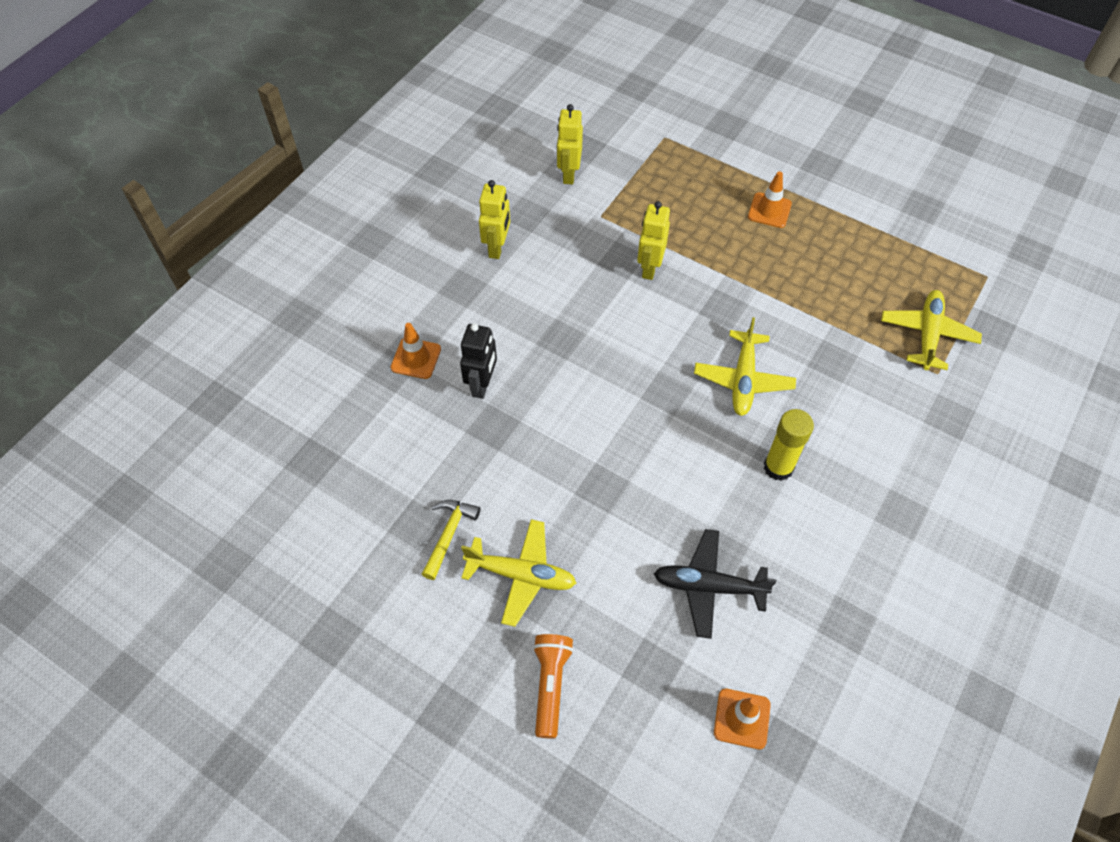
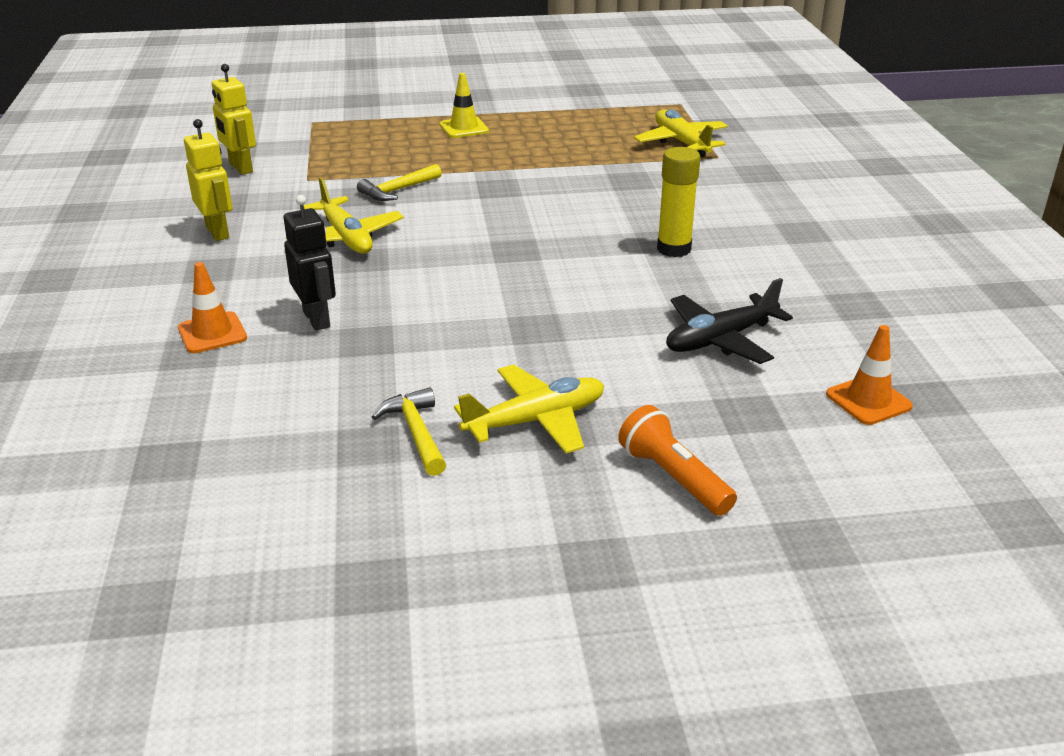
camera: 40 degrees left, 25 degrees down
yellow robot [637,201,670,280] -> yellow hammer [357,164,442,201]
yellow plane [694,317,796,416] -> yellow plane moved to [286,177,404,254]
orange traffic cone [748,171,792,228] -> yellow traffic cone [440,73,489,138]

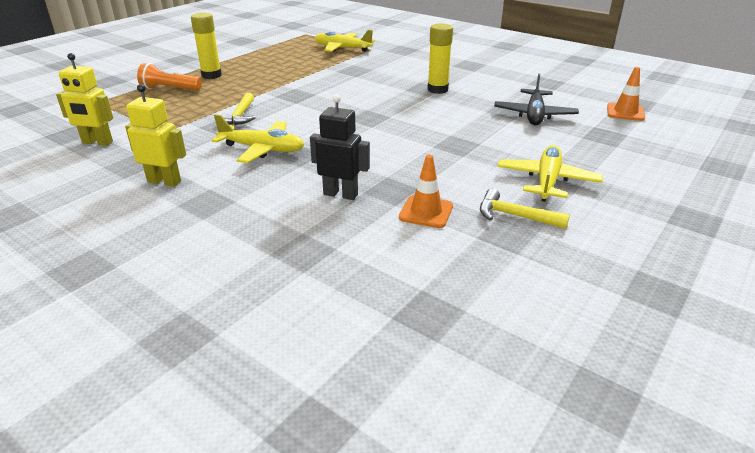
camera: 45 degrees left, 0 degrees up
orange traffic cone [178,262,247,353] -> orange traffic cone moved to [399,155,453,228]
yellow traffic cone [440,73,489,138] -> yellow glue stick [191,13,222,79]
orange flashlight [618,405,737,516] -> orange flashlight moved to [137,63,202,91]

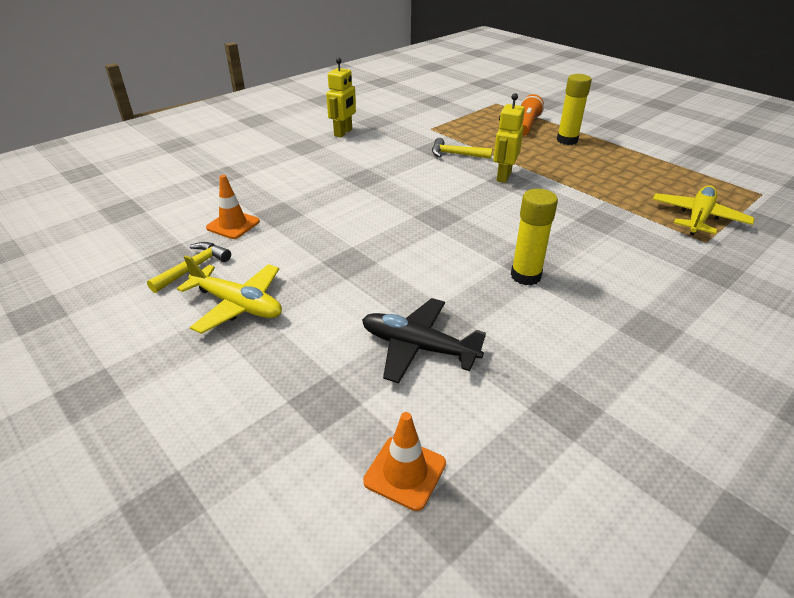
camera: 100 degrees right, 5 degrees up
yellow robot [56,53,113,146] -> yellow robot moved to [493,93,525,183]
yellow plane [212,114,304,163] -> none
black robot [310,94,370,200] -> none

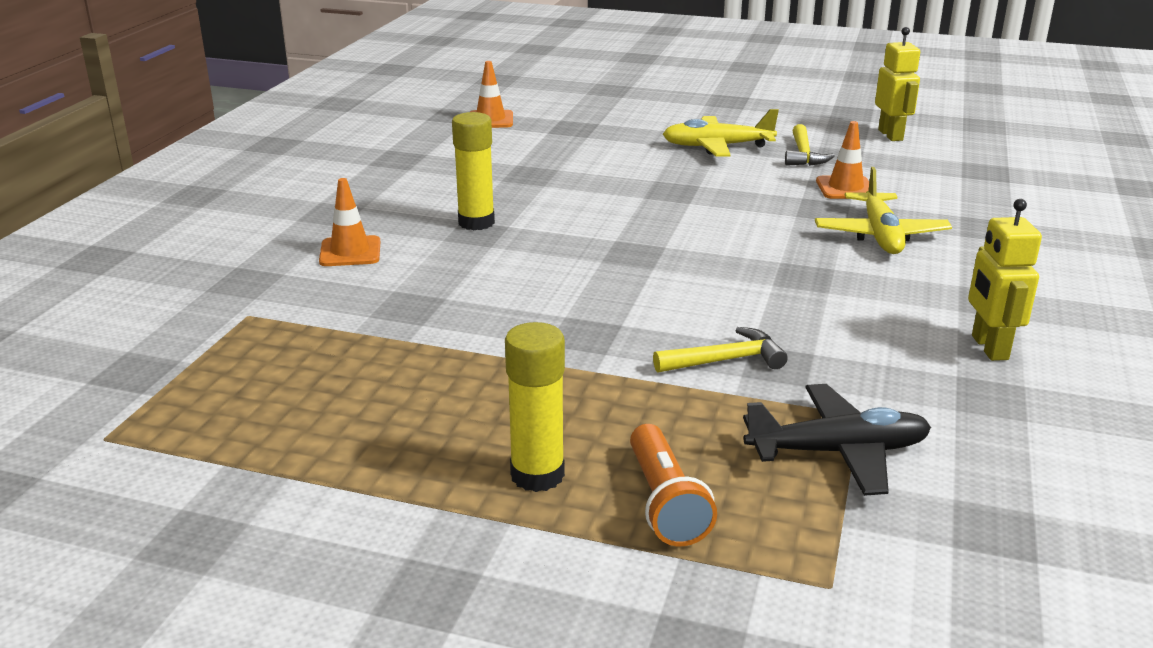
camera: 150 degrees right, 10 degrees down
black plane [362,298,486,384] -> black plane moved to [743,384,931,496]
yellow robot [493,93,525,183] -> yellow robot moved to [875,27,920,141]
yellow plane [652,185,755,236] -> yellow plane moved to [815,167,952,254]
none -> orange traffic cone [319,178,380,266]

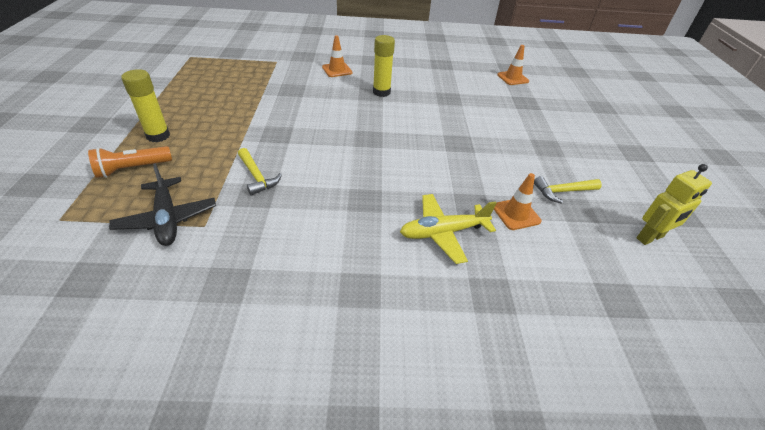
camera: 70 degrees right, 15 degrees up
yellow plane [663,109,779,157] -> none
yellow robot [968,199,1042,361] -> none

